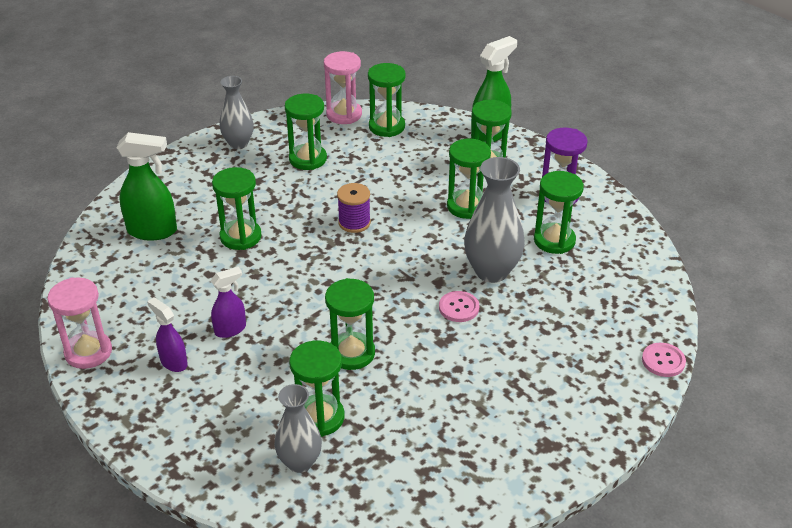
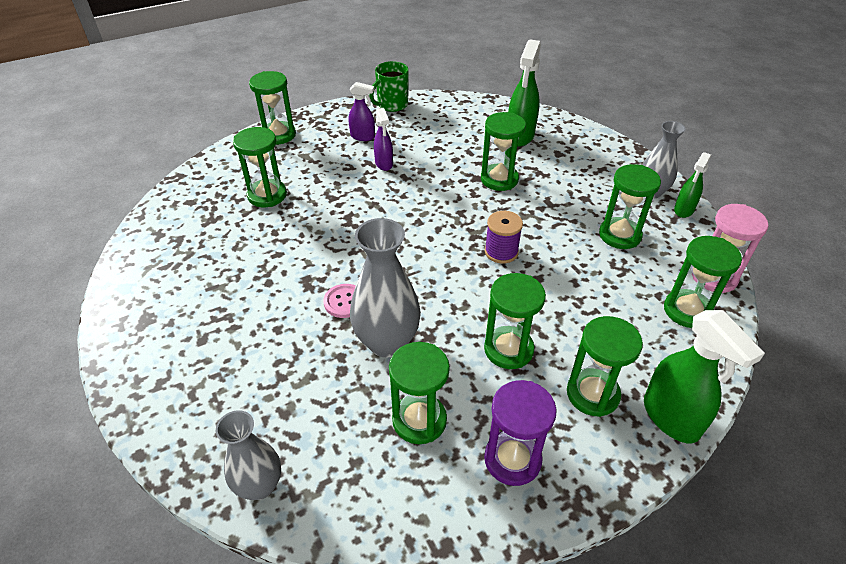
camera: 105 degrees right, 5 degrees up
pink hourglass [47,277,112,369] -> green mug [369,61,409,112]
purple spray bottle [147,298,188,372] -> purple spray bottle turned 45 degrees clockwise [348,82,375,141]
grey vase [274,384,322,473] -> grey vase moved to [216,410,281,500]
green hourglass [325,278,375,370] -> green hourglass moved to [249,71,296,145]
pink button [642,343,686,377] -> none
none -> green spray bottle [674,152,711,218]

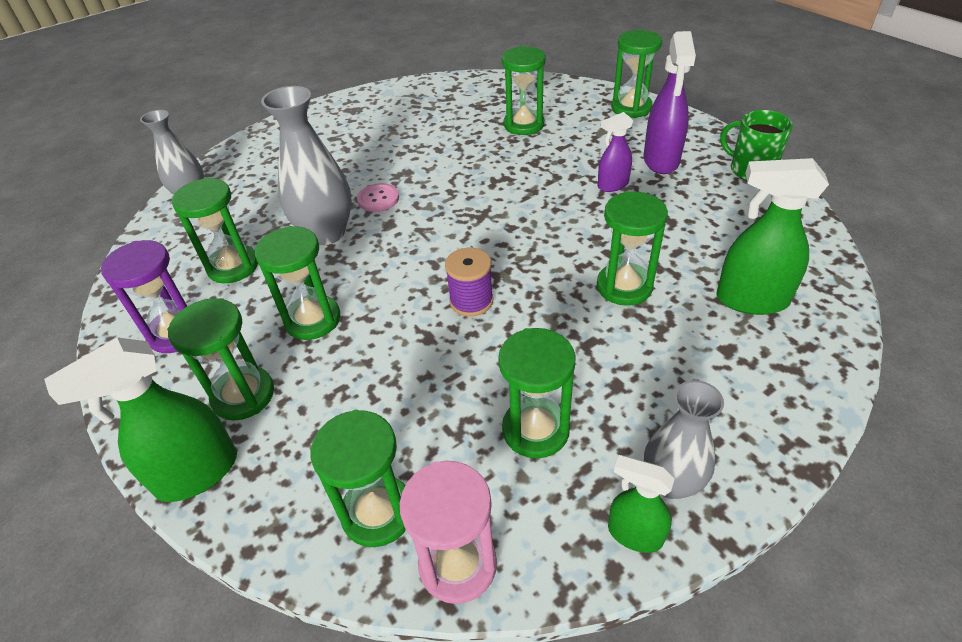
camera: 85 degrees right, 0 degrees up
purple spray bottle [348,82,375,141] -> purple spray bottle [644,31,696,174], size x1.68

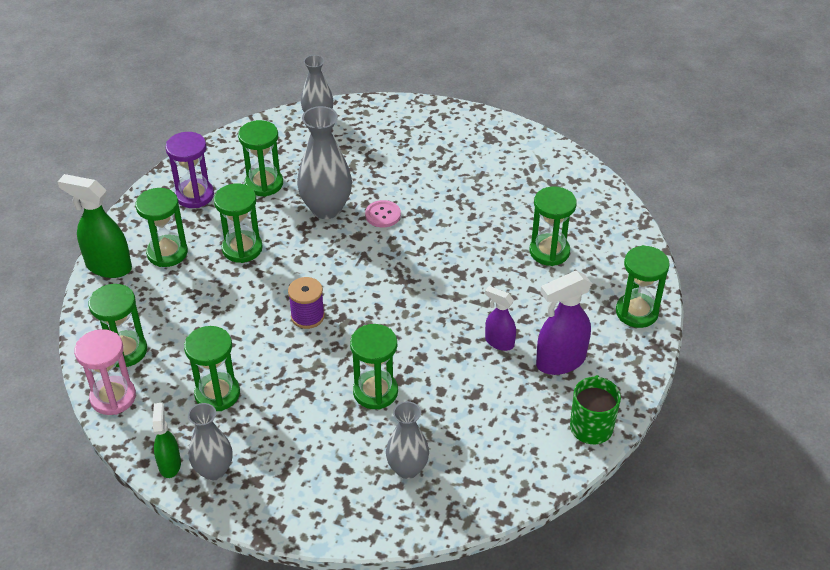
camera: 55 degrees right, 0 degrees up
green spray bottle [716,158,829,315] -> grey vase [386,401,429,479]

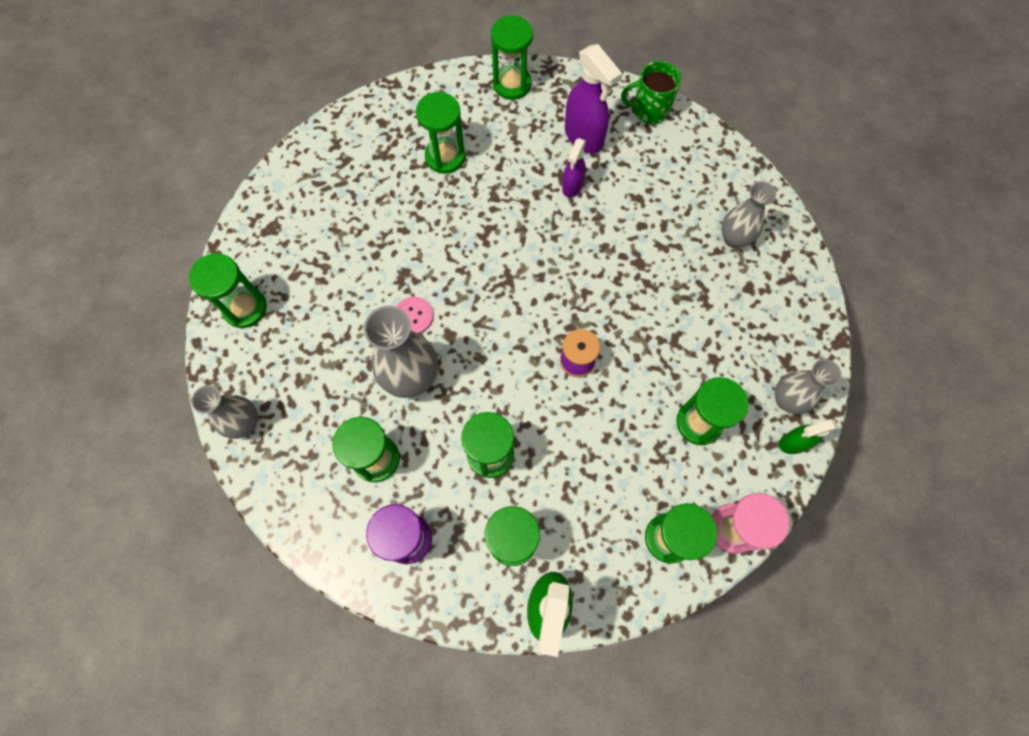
camera: 100 degrees left, 25 degrees up
green hourglass [350,324,398,409] -> green hourglass moved to [189,253,267,328]

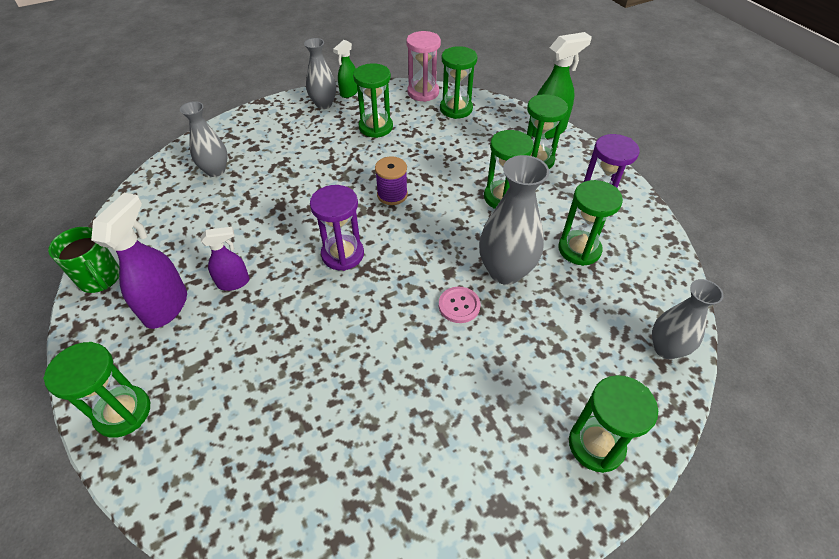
camera: 130 degrees left, 20 degrees down
green hourglass [416,92,465,174] -> none
green spray bottle [779,419,839,454] -> green spray bottle turned 90 degrees clockwise [333,40,358,98]
none -> purple hourglass [310,185,364,271]

